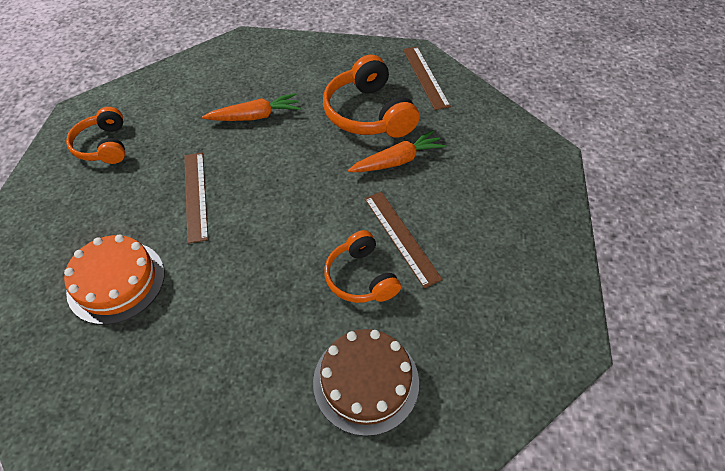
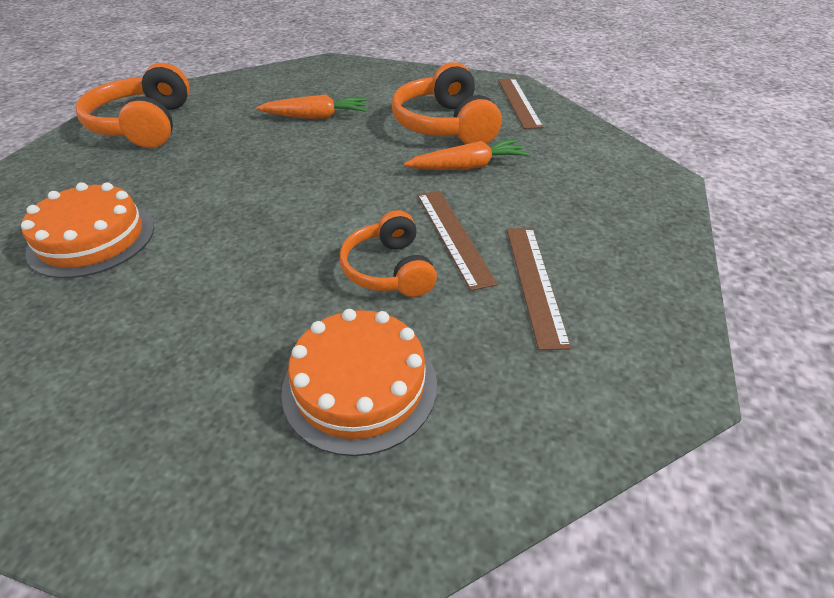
camera: 10 degrees right, 10 degrees down
orange headphones [66,107,125,164] -> orange headphones [75,63,190,148], size x1.57
brown ruler [184,153,208,244] -> brown ruler moved to [507,228,571,350]
brown cake [313,329,419,436] -> orange cake [281,309,437,456]

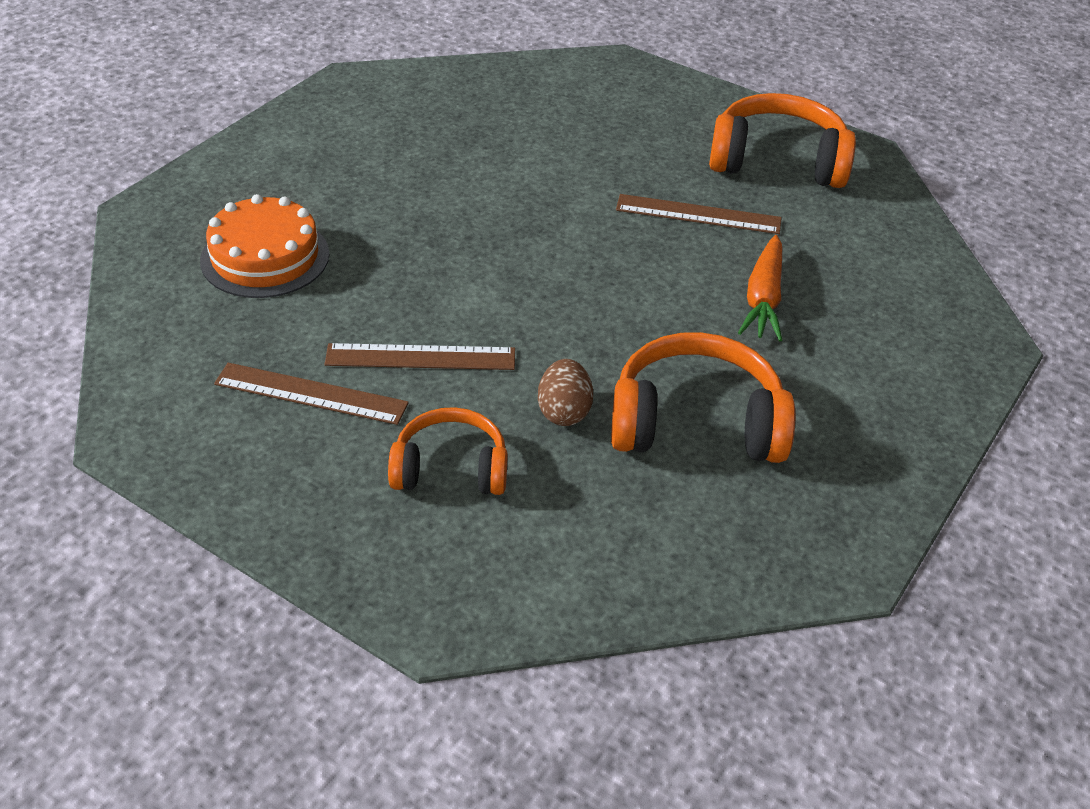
camera: 105 degrees right, 0 degrees up
orange cake [21,182,154,278] -> none
orange headphones [340,210,437,297] -> orange headphones moved to [388,407,507,495]
orange carrot [404,139,530,170] -> brown egg [538,359,593,426]
brown ruler [498,78,543,129] -> brown ruler moved to [616,194,782,234]

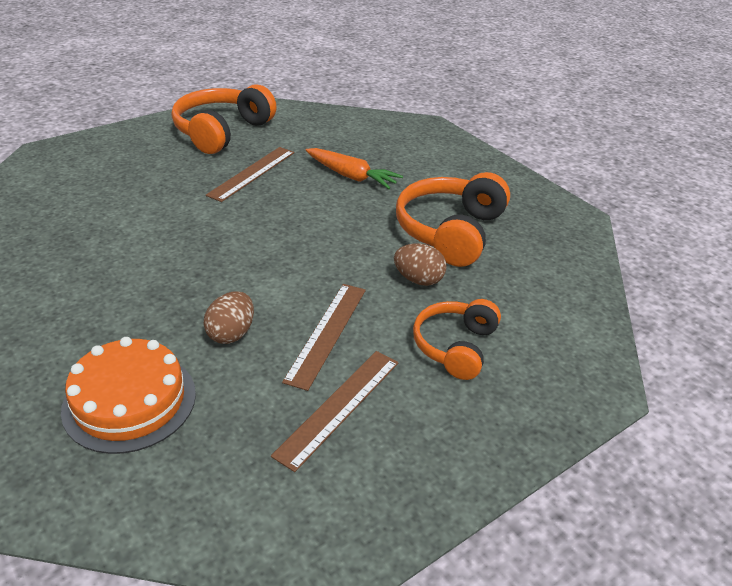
camera: 70 degrees left, 5 degrees down
none -> brown egg [204,291,254,344]

